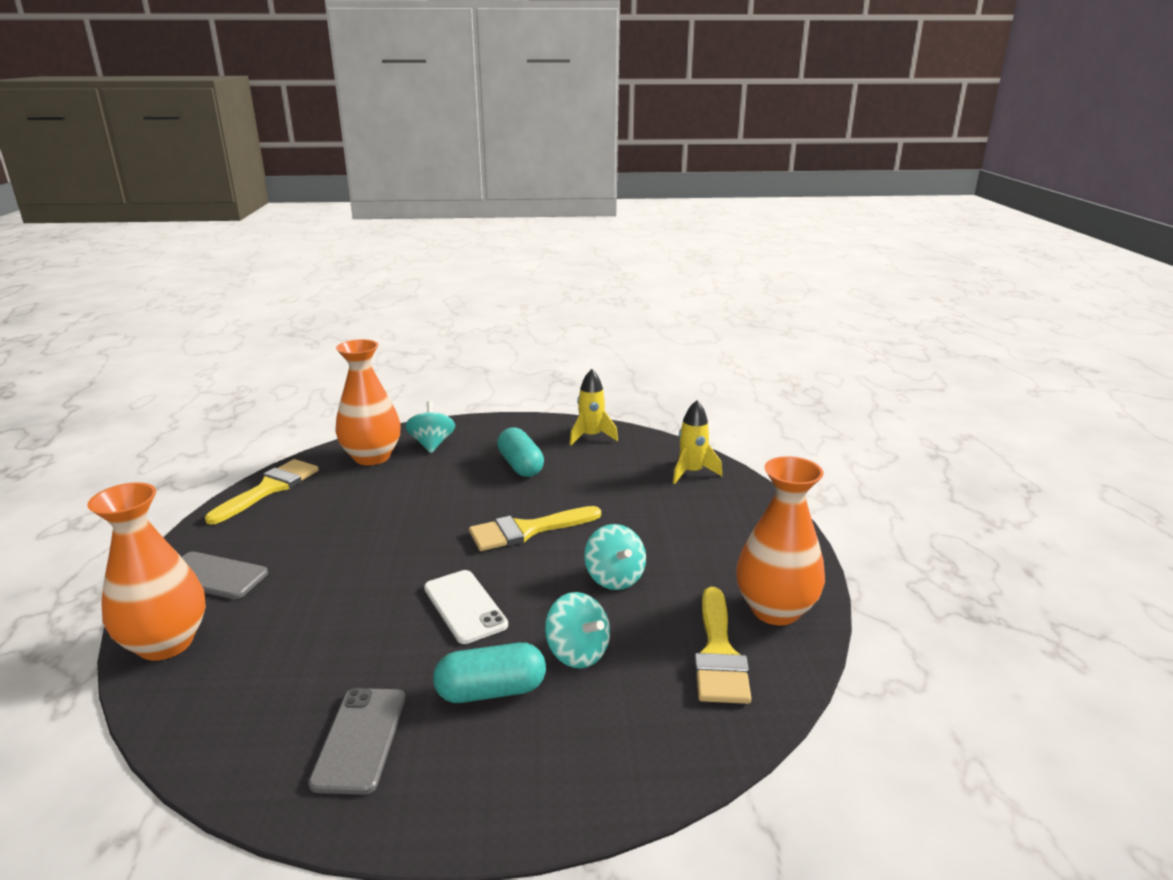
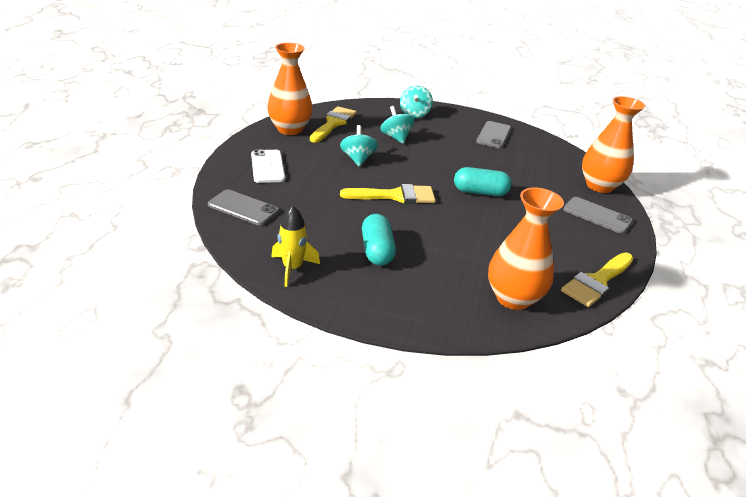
camera: 165 degrees left, 10 degrees up
turquoise spinning top [405,401,455,453] -> turquoise spinning top moved to [400,86,433,118]
white phone [424,570,508,644] -> white phone moved to [251,150,285,183]
turquoise capsule [433,643,546,703] -> turquoise capsule moved to [454,167,512,196]
yellow rocket [673,400,722,484] -> grey phone [208,189,279,226]

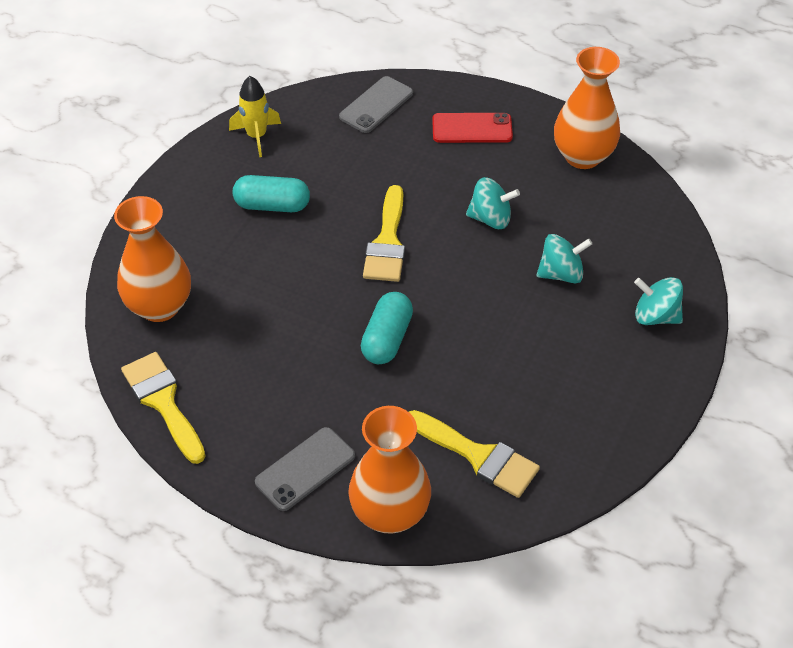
camera: 105 degrees right, 15 degrees up
white phone [251,150,285,183] -> red phone [432,113,513,143]
yellow brush [310,106,357,143] -> yellow brush moved to [409,410,540,498]
grey phone [476,121,511,148] -> none

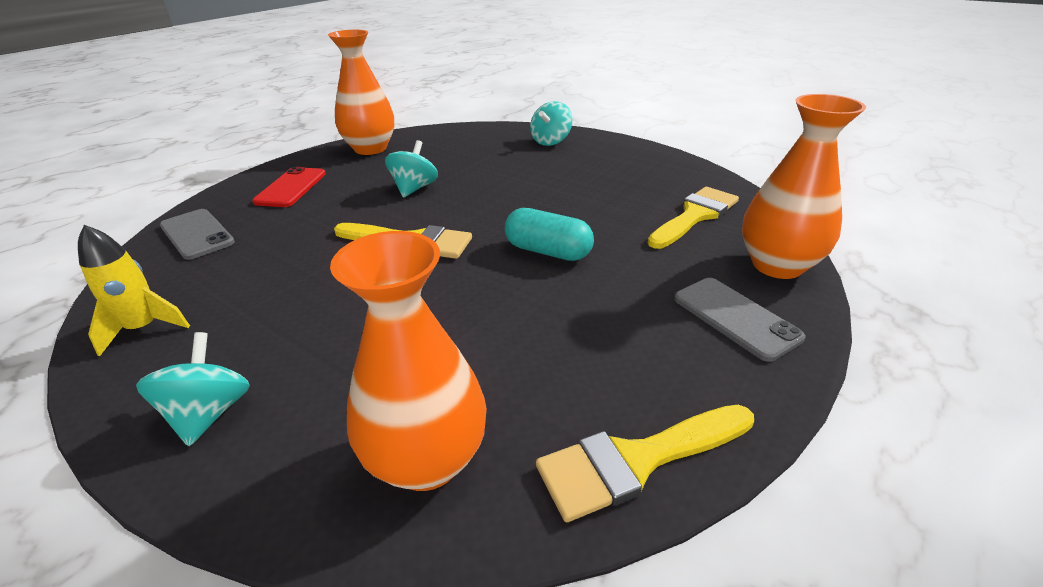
camera: 80 degrees left, 15 degrees down
turquoise capsule [233,175,310,212] -> none
turquoise spinning top [537,234,592,283] -> turquoise spinning top moved to [136,332,250,446]

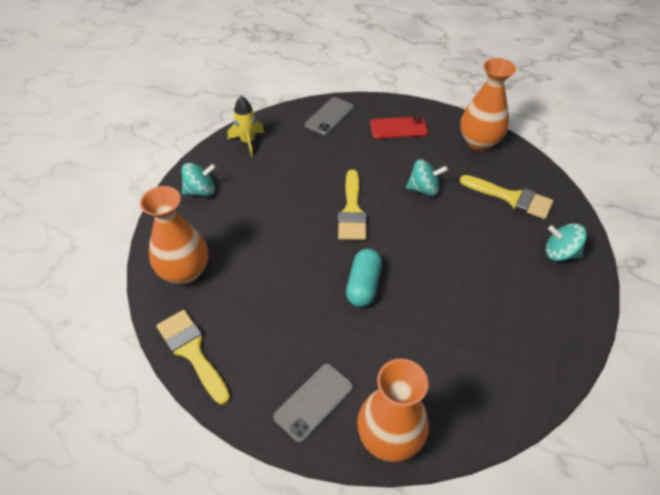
camera: 75 degrees right, 15 degrees up
yellow brush [648,187,739,249] -> yellow brush moved to [460,175,553,219]

